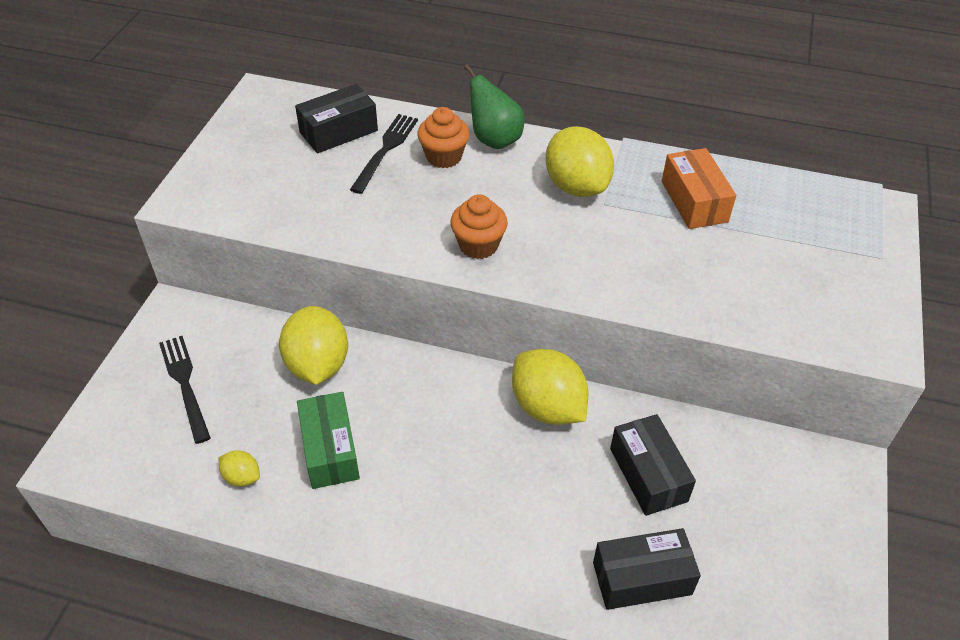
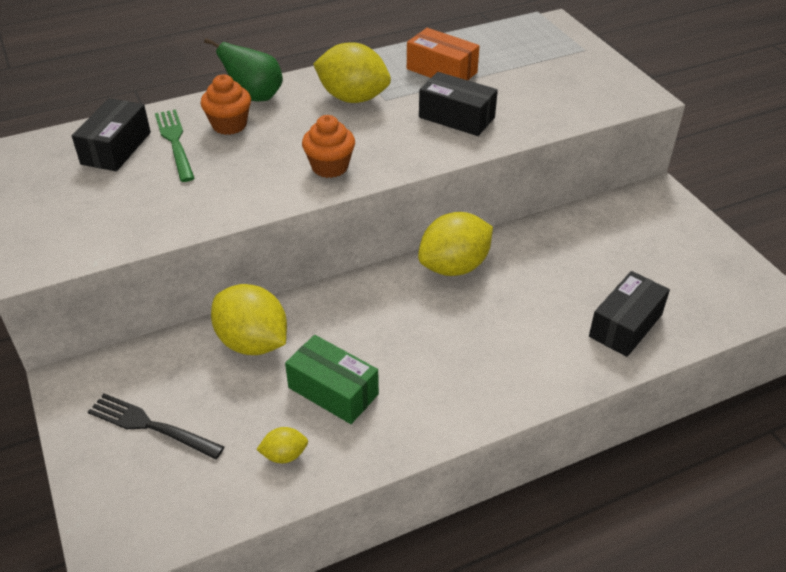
camera: 40 degrees left, 5 degrees down
black fork [350,114,418,194] -> green fork [155,109,195,182]
yellow lemon [512,349,588,425] -> yellow lemon turned 45 degrees counterclockwise [418,212,493,276]
black box [610,414,696,516] -> black box moved to [419,72,498,136]

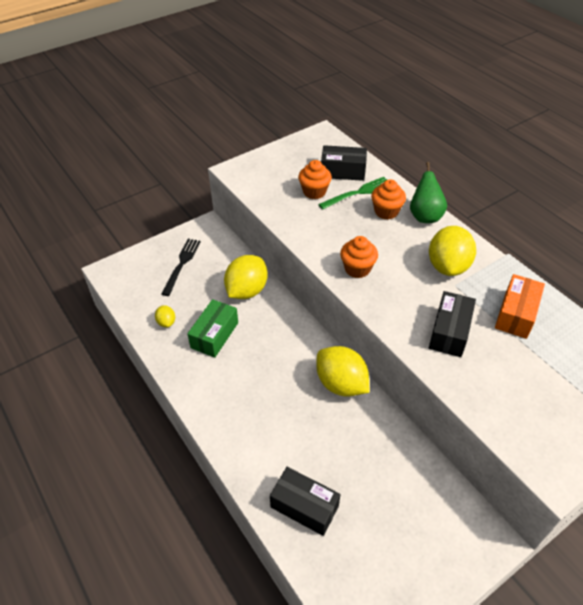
camera: 80 degrees right, 5 degrees up
none -> orange cupcake [298,160,332,199]

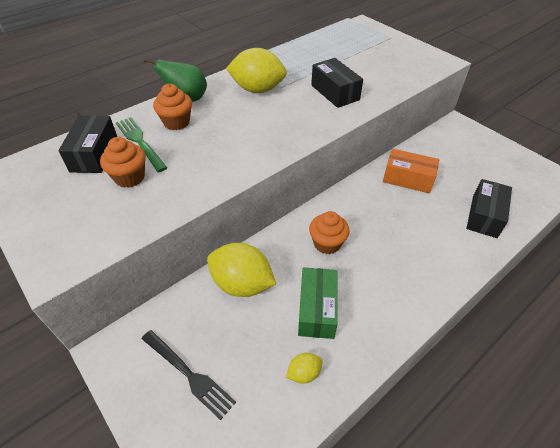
camera: 95 degrees left, 0 degrees up
black fork [162,239,201,296] -> black fork turned 150 degrees counterclockwise [142,330,236,420]
green box [187,299,238,358] -> green box turned 75 degrees clockwise [298,267,338,339]
yellow lemon [316,346,369,397] -> none
orange cupcake [340,236,378,278] -> orange cupcake moved to [309,211,349,254]
black box [429,291,476,357] -> black box turned 45 degrees clockwise [311,58,363,108]
orange box [495,274,545,339] -> orange box moved to [383,149,439,193]

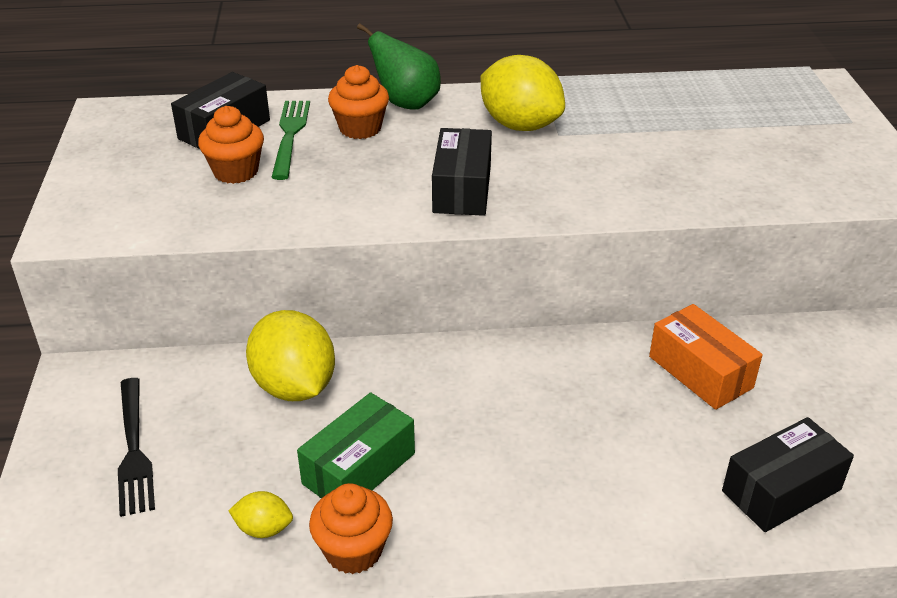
camera: 35 degrees right, 10 degrees down
orange cupcake [309,211,349,254] -> orange cupcake moved to [309,483,393,574]
black box [311,58,363,108] -> black box moved to [432,128,492,216]

